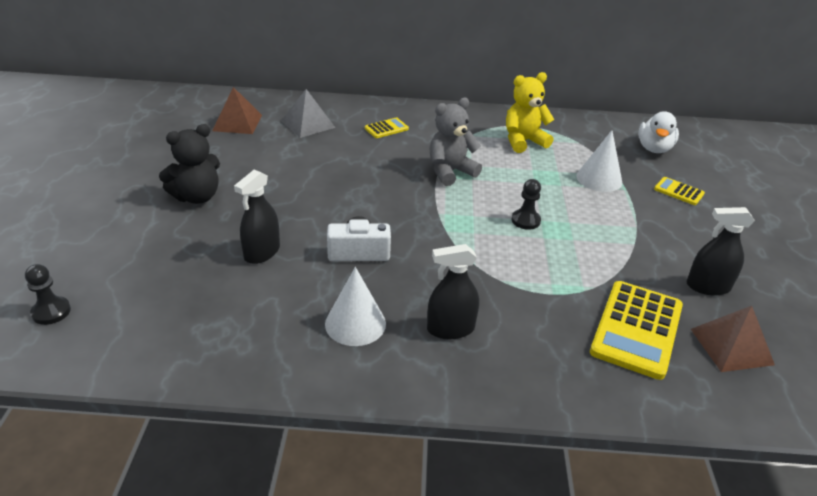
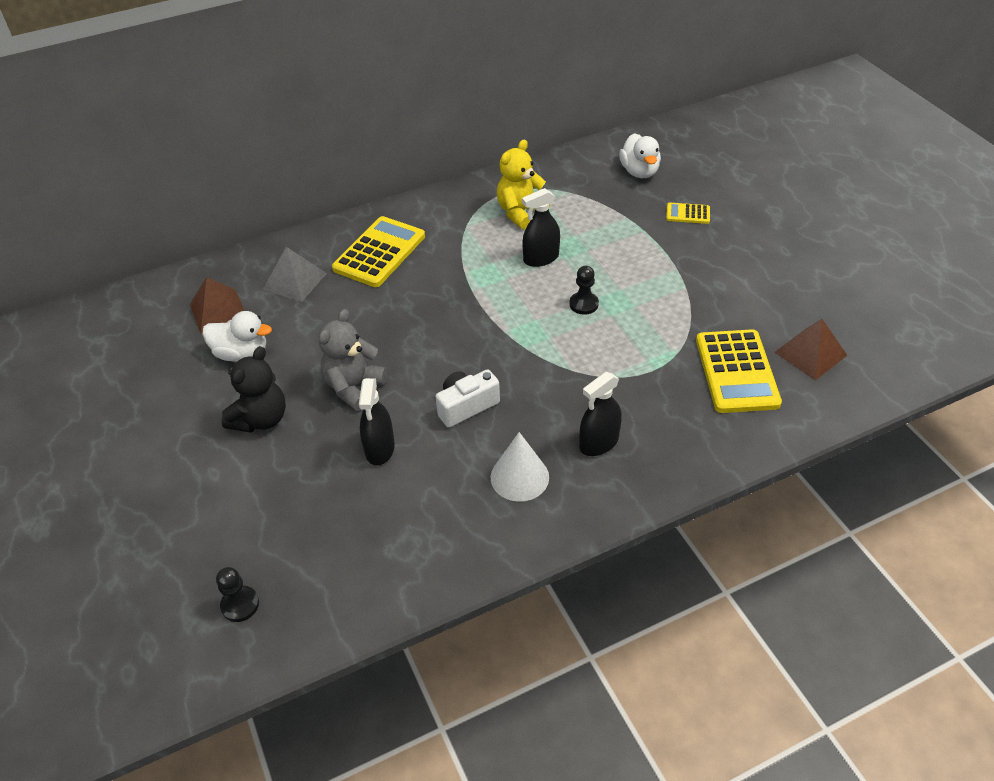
camera: 25 degrees left, 10 degrees up
yellow calculator [365,118,409,138] -> yellow calculator [332,216,425,287], size x2.06
grey teddy bear [429,98,482,186] -> grey teddy bear moved to [319,309,387,411]
white cone [576,130,622,192] -> none
black spray bottle [687,207,755,295] -> black spray bottle moved to [522,188,560,267]
none -> white duck [202,311,272,362]

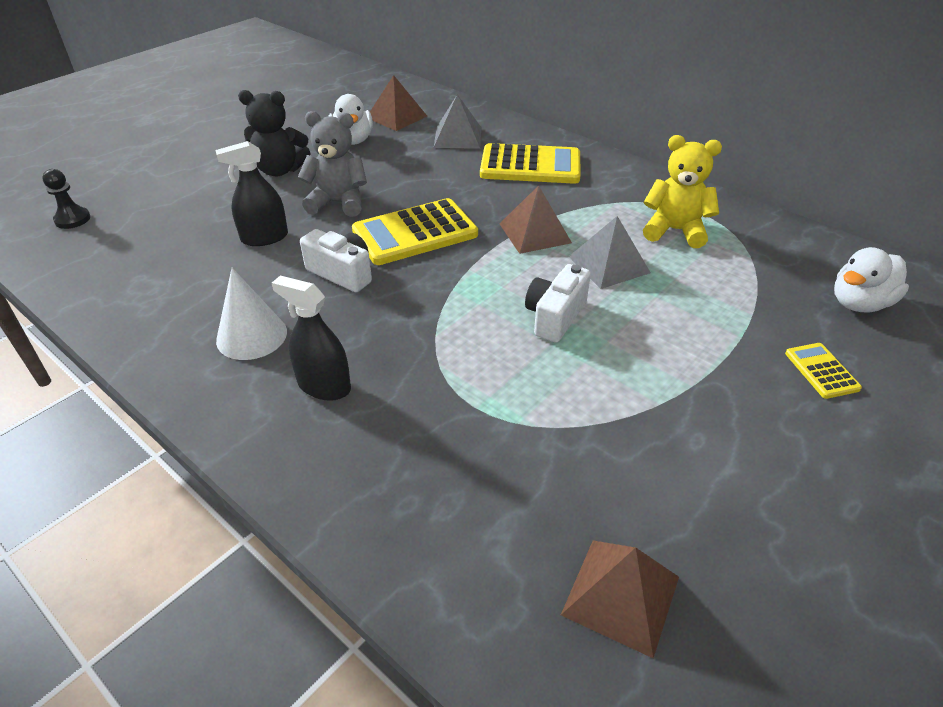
camera: 65 degrees right, 5 degrees down
black spray bottle [522,188,560,267] -> grey pyramid [569,216,651,289]
black pawn [570,266,599,315] -> white camera [525,264,591,343]
yellow calculator [696,329,782,413] -> yellow calculator moved to [352,198,478,265]
none -> brown pyramid [500,185,572,254]

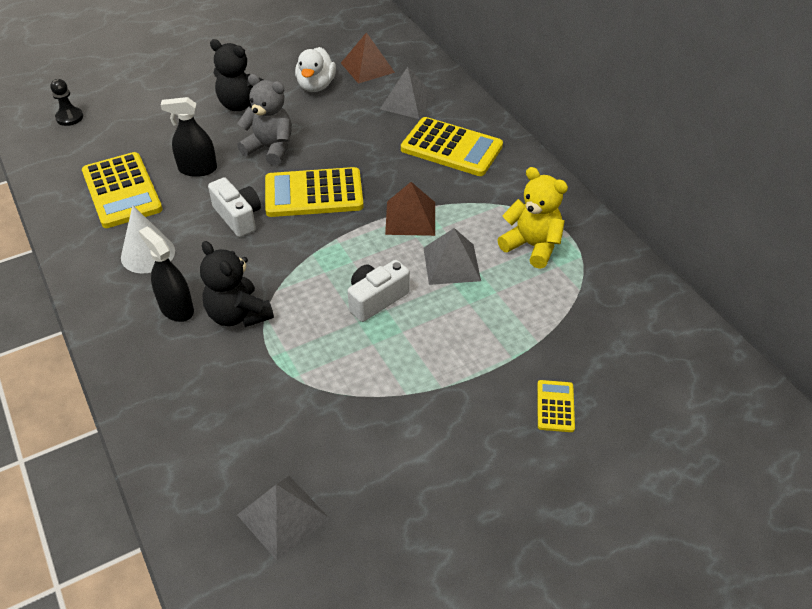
camera: 20 degrees right, 5 degrees up
brown pyramid [561,540,679,658] -> grey pyramid [237,476,329,560]
white duck [834,247,909,312] -> none
none -> yellow calculator [82,152,163,228]
none -> black teddy bear [200,241,274,327]

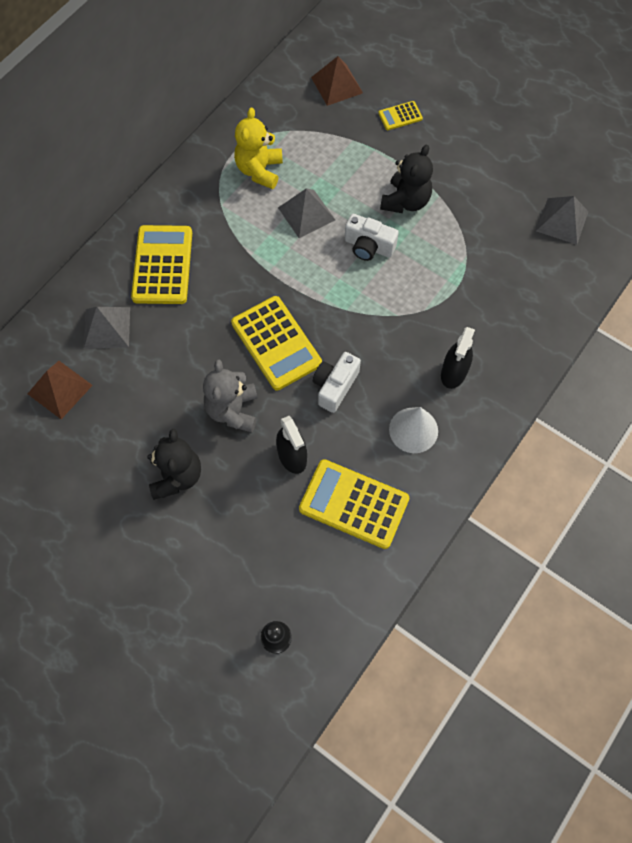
camera: 115 degrees left, 20 degrees up
yellow calculator [82,152,163,228] -> yellow calculator turned 105 degrees counterclockwise [299,459,409,549]
black teddy bear [200,241,274,327] -> black teddy bear moved to [380,144,433,213]
white duck [295,47,336,92] -> none
brown pyramid [385,182,435,236] -> brown pyramid moved to [311,56,363,106]

